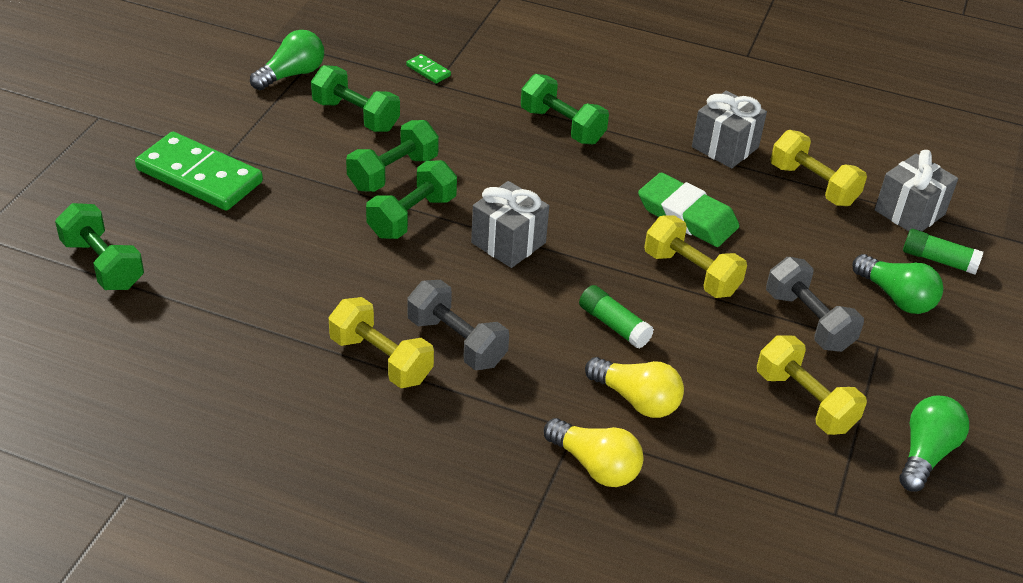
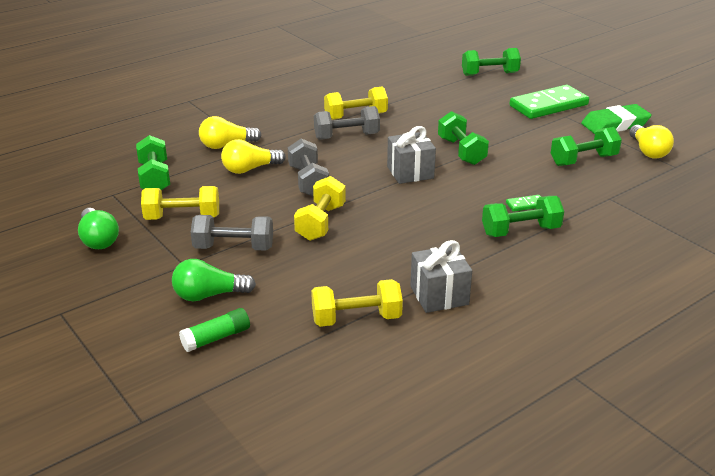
camera: 125 degrees right, 10 degrees down
green light bulb [250,30,324,90] -> yellow light bulb [629,125,674,158]
green dumbbell [346,120,439,192] -> green dumbbell moved to [136,135,170,190]
green domino [406,54,451,83] -> green domino moved to [506,195,541,212]
green glue stick [579,285,654,348] -> grey dumbbell [288,138,329,196]
green eraser [638,173,739,247] -> green eraser moved to [581,104,652,134]
yellow dumbbell [644,216,747,298] -> yellow dumbbell turned 60 degrees counterclockwise [294,176,346,241]
grey gift [875,150,958,231] -> none

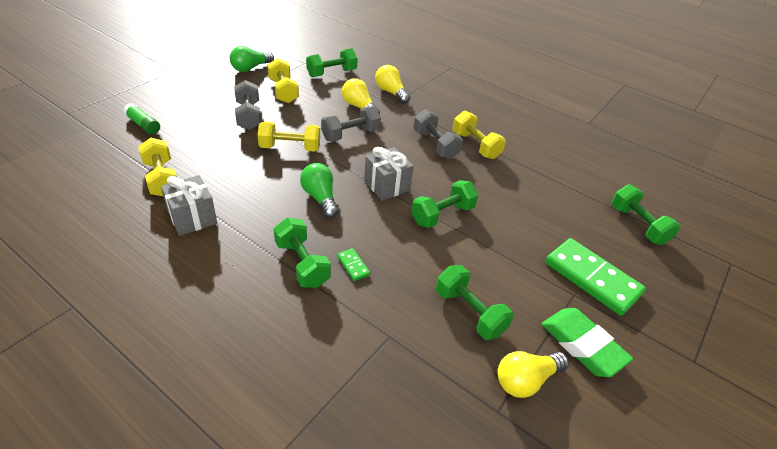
camera: 70 degrees right, 10 degrees up
green light bulb [172,259,256,301] -> green light bulb moved to [300,163,339,218]

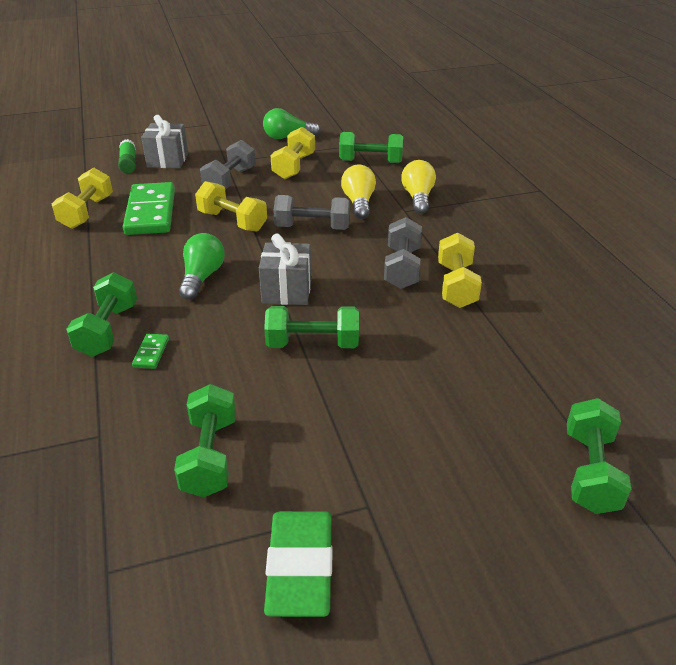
camera: 40 degrees right, 5 degrees down
grey gift [161,175,217,236] -> grey gift moved to [141,115,188,168]
yellow light bulb [497,351,569,398] -> none
green domino [545,238,646,316] -> green domino moved to [123,182,175,235]

